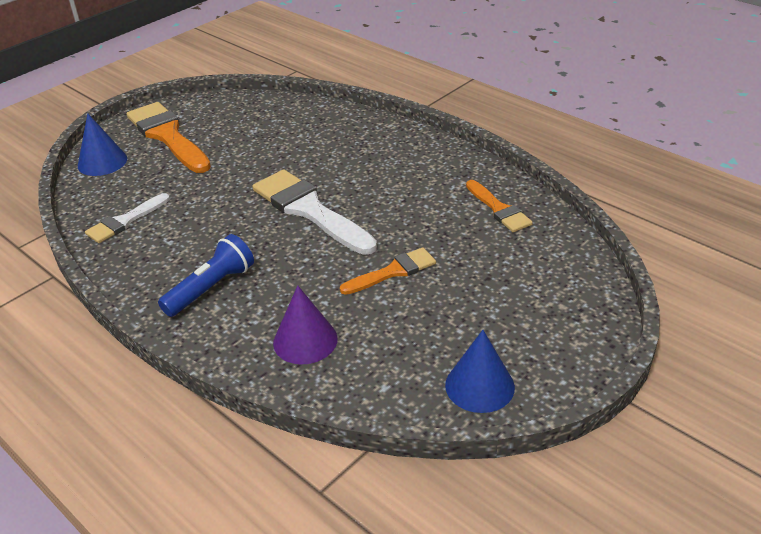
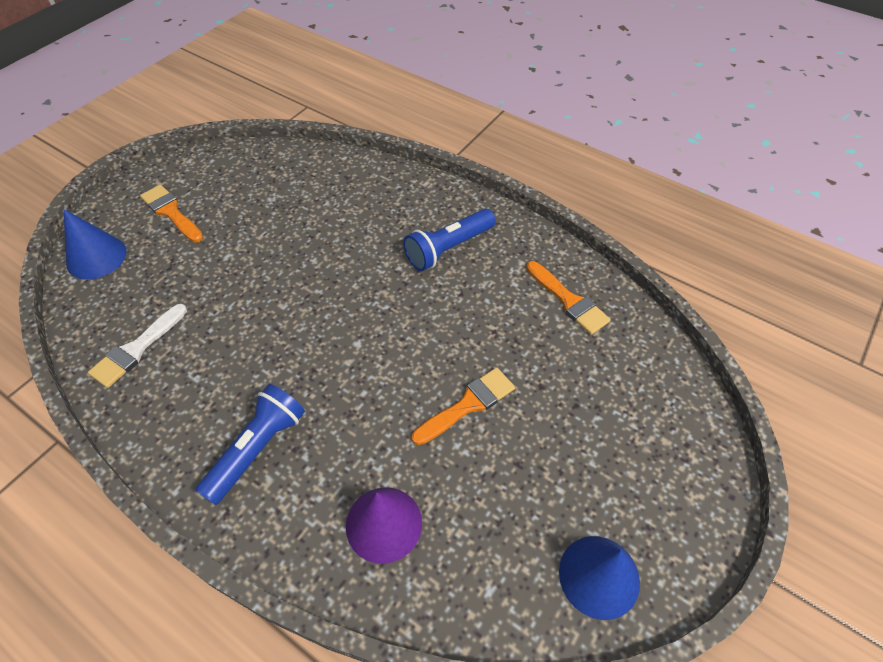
camera: 10 degrees left, 15 degrees up
orange brush [127,102,211,173] -> orange brush [140,185,203,243], size x0.56
white brush [252,169,377,255] -> none
none -> blue flashlight [403,209,496,271]

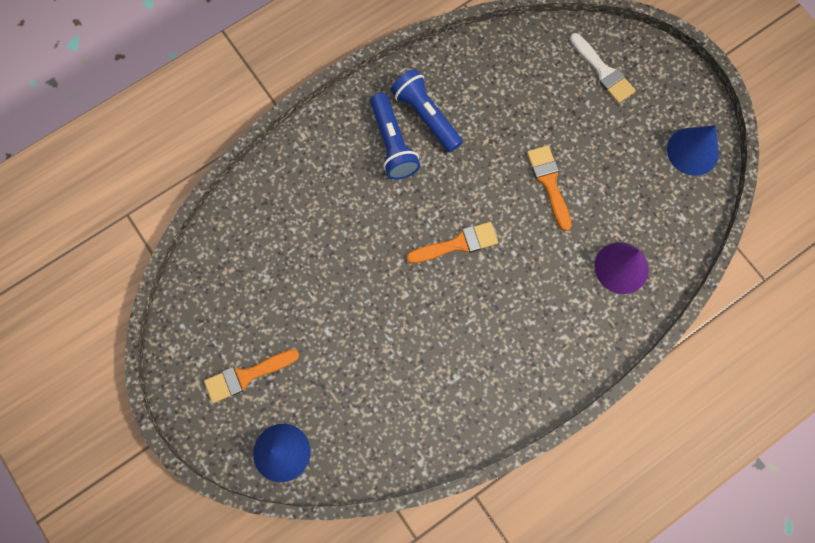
camera: 70 degrees left, 20 degrees up
white brush [88,304,187,388] -> white brush moved to [570,33,636,103]
blue flashlight [195,384,305,505] -> blue flashlight moved to [390,69,463,152]
orange brush [526,261,611,335] -> orange brush moved to [407,222,498,263]

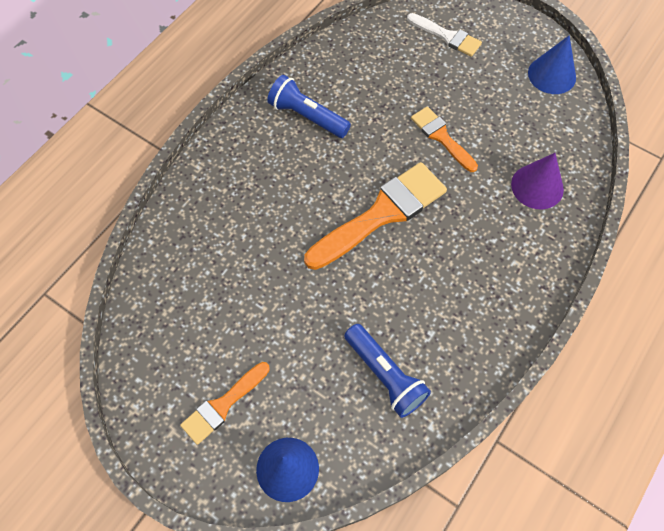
camera: 20 degrees left, 10 degrees down
blue flashlight [370,93,420,180] -> blue flashlight moved to [344,324,431,418]
orange brush [407,222,498,263] -> orange brush [304,162,447,270], size x1.77

